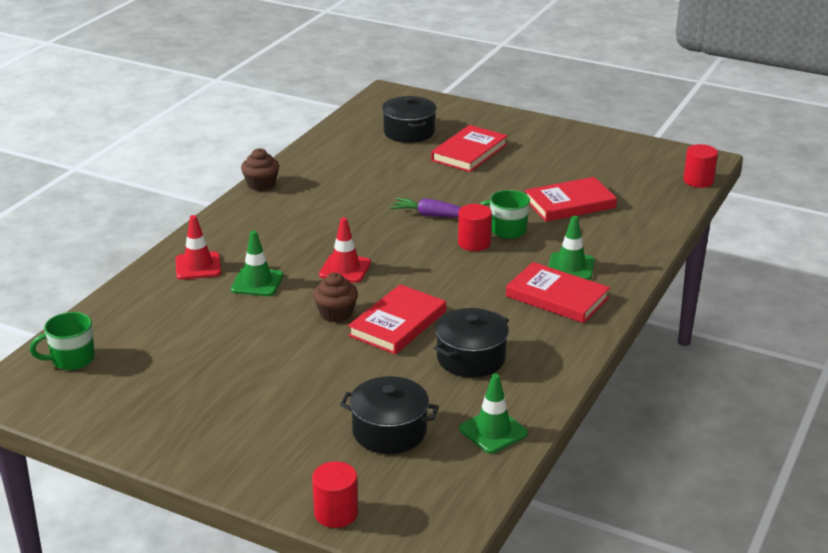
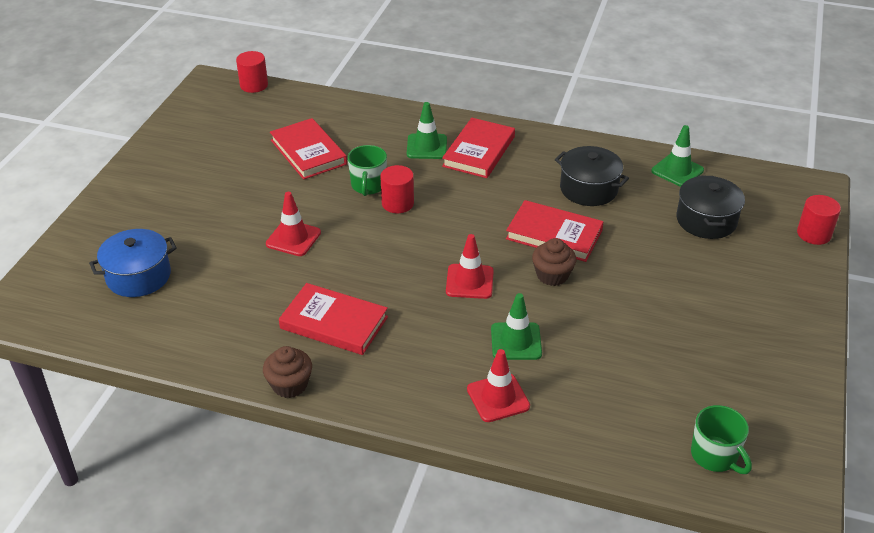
camera: 100 degrees left, 10 degrees up
black pot [382,96,437,143] -> blue pot [89,229,177,297]
purple carrot [390,198,461,218] -> none
red book [431,125,508,172] -> red book moved to [279,283,388,355]
none -> red traffic cone [266,192,321,256]

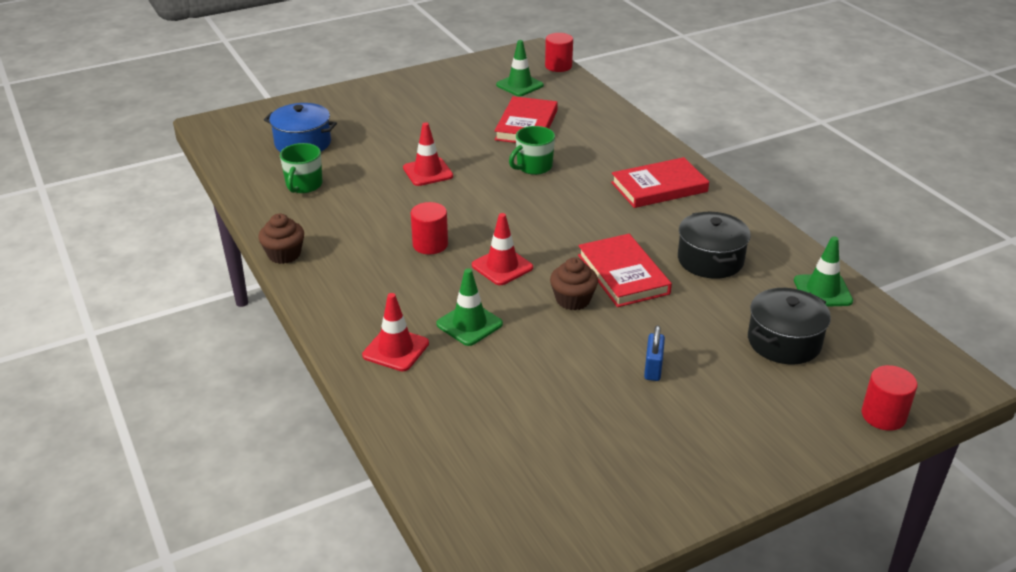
camera: 45 degrees right, 5 degrees down
red book [279,283,388,355] -> none
red cylinder [380,165,414,213] -> red cylinder moved to [411,202,448,255]
green traffic cone [407,102,447,159] -> green traffic cone moved to [496,40,544,96]
green mug [691,405,752,474] -> green mug moved to [280,143,322,193]
none -> blue padlock [644,326,665,381]

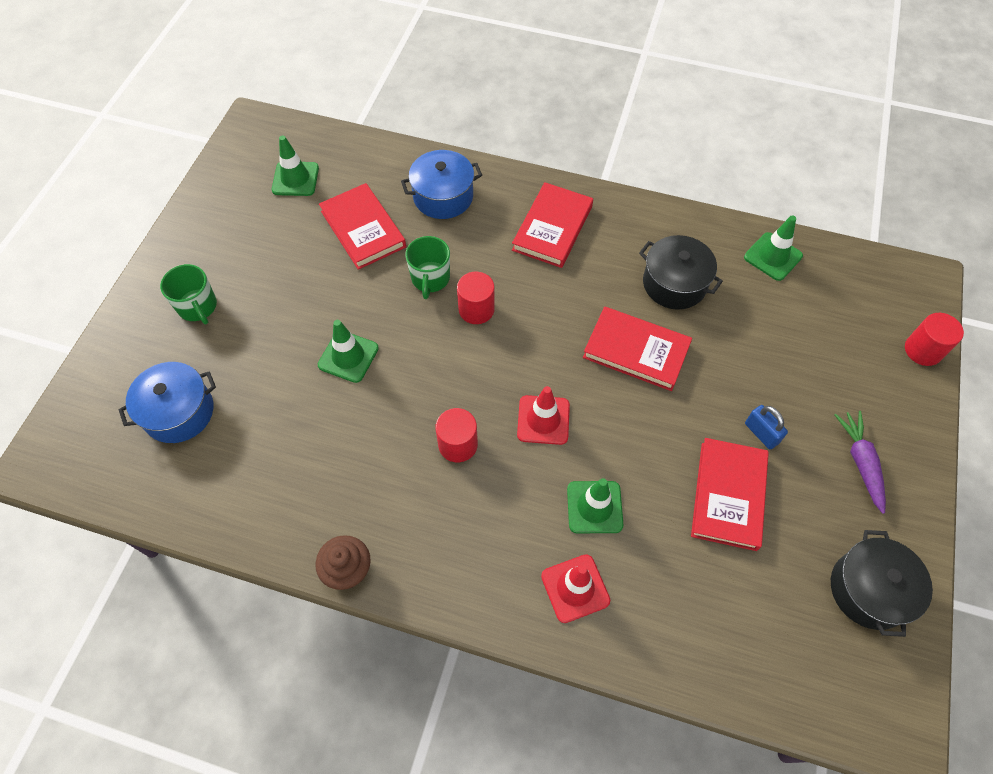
camera: 45 degrees left, 25 degrees up
green mug [280,143,322,193] -> green mug moved to [160,264,217,324]
red traffic cone [403,122,453,186] -> green traffic cone [318,320,379,383]
red cylinder [545,33,573,72] -> red cylinder moved to [457,272,495,324]
brown cupcake [550,257,598,310] -> none
black pot [748,288,831,364] -> black pot moved to [831,530,933,637]
none -> blue pot [401,150,482,219]
none -> red book [691,438,769,551]
none -> purple carrot [834,411,886,514]

